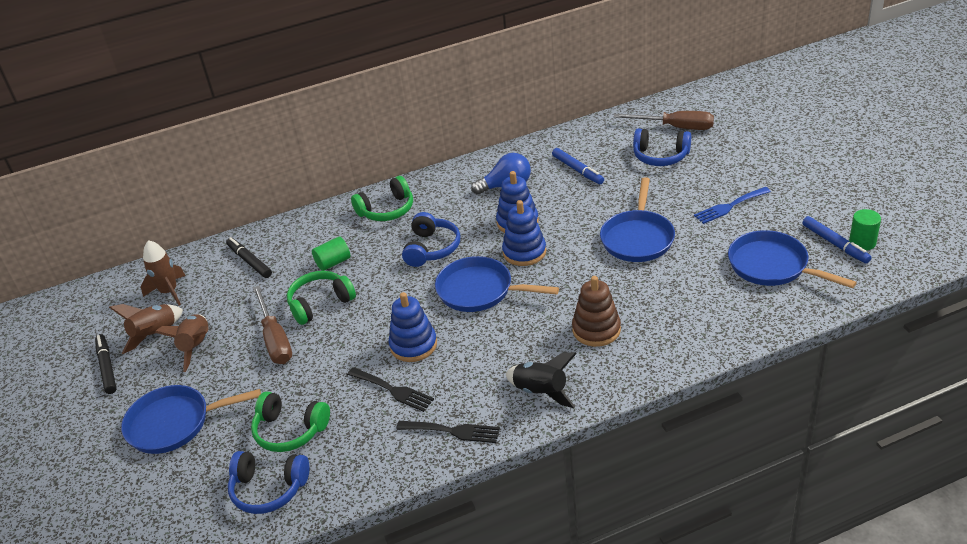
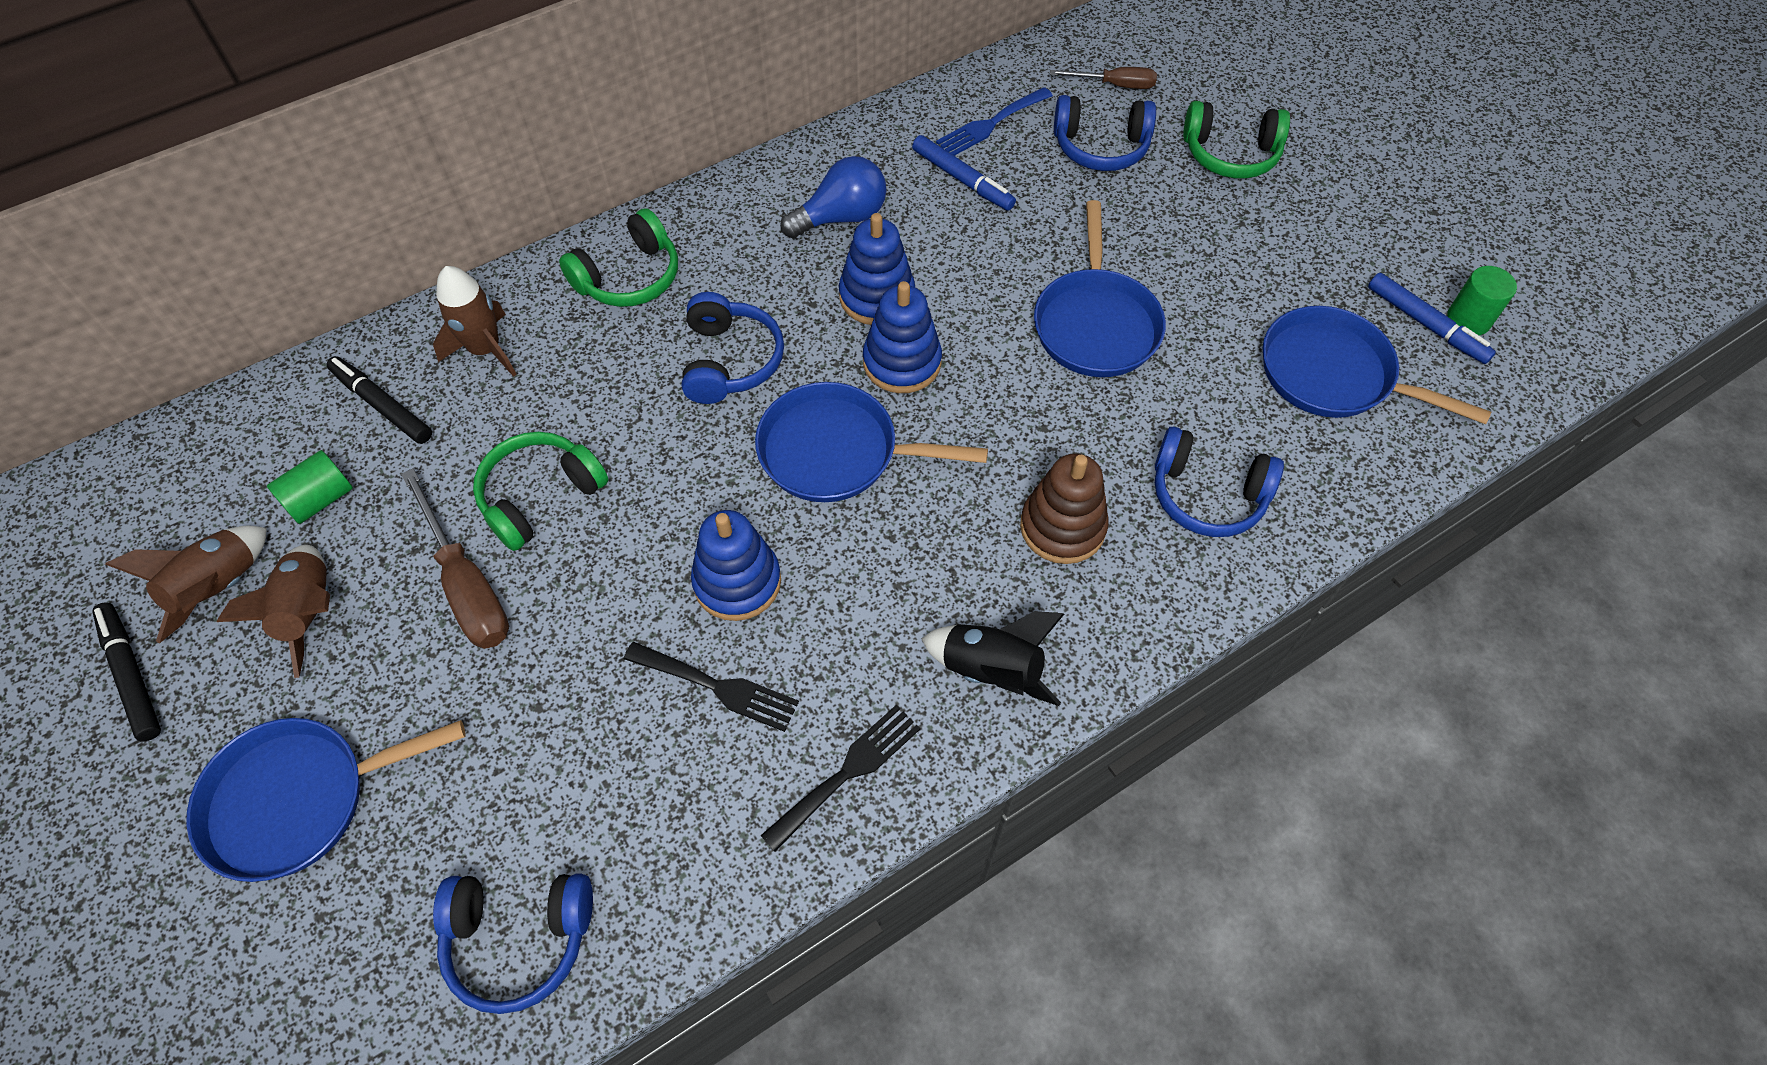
camera: 15 degrees left, 20 degrees up
brown rocket [141,240,186,305] -> brown rocket moved to [433,266,517,377]
green headphones [251,391,330,452] -> green headphones moved to [1183,101,1290,179]
green cylinder [312,236,351,271] -> green cylinder moved to [267,450,353,524]
black fork [396,421,500,443] -> black fork turned 45 degrees counterclockwise [760,704,920,852]
brown screwdriver [614,111,714,130] -> brown screwdriver [1050,67,1157,89], size x0.61
blue fork [694,187,771,224] -> blue fork moved to [936,87,1053,156]
none -> blue headphones [1155,427,1284,537]

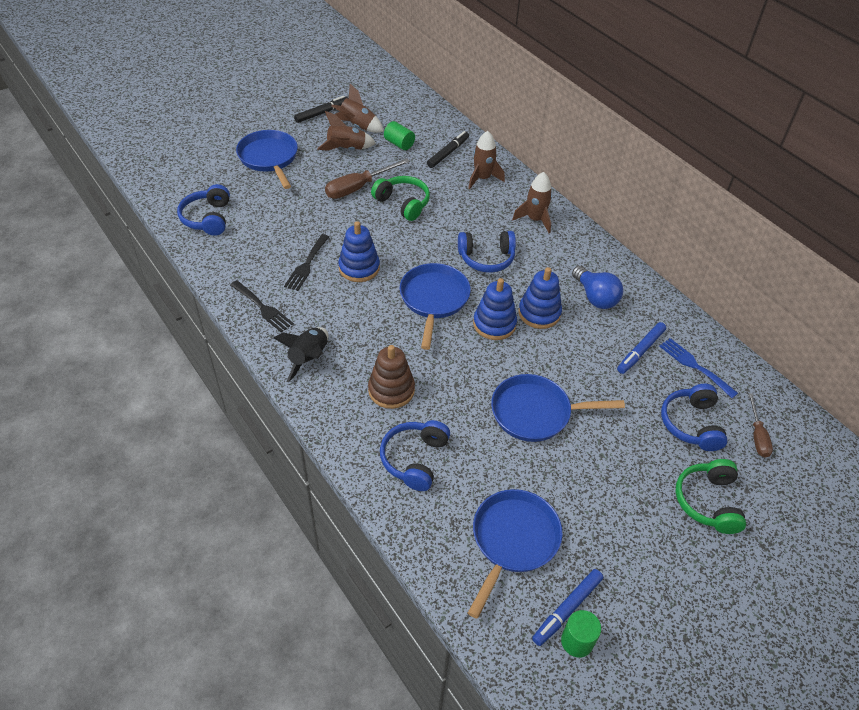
camera: 85 degrees right, 10 degrees down
green headphones [559,208,678,307] -> brown rocket [512,172,552,233]

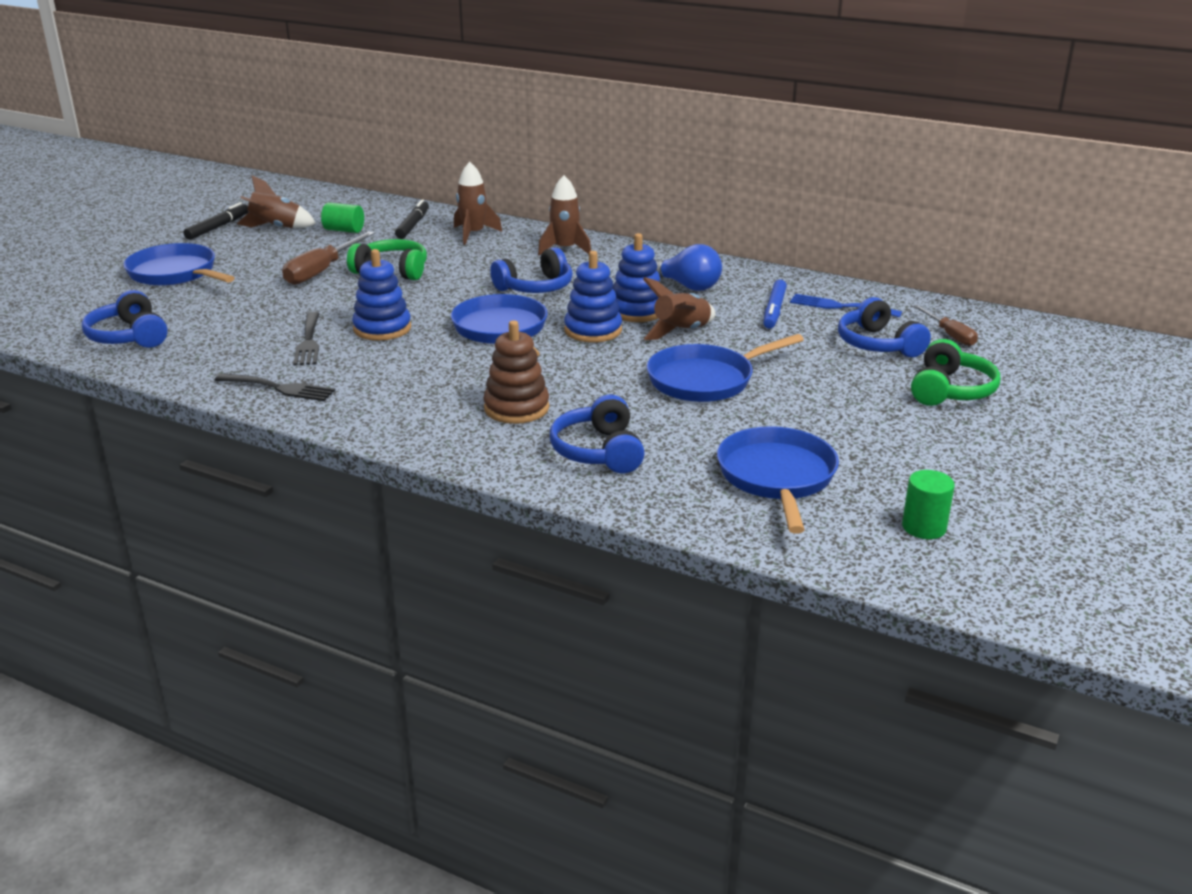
camera: 25 degrees left, 20 degrees down
black rocket [274,327,328,382] -> none
brown rocket [317,111,376,151] -> brown rocket moved to [643,277,715,340]
blue marker [532,569,603,646] -> none
green headphones [675,459,746,534] -> green headphones turned 135 degrees counterclockwise [911,339,1000,406]

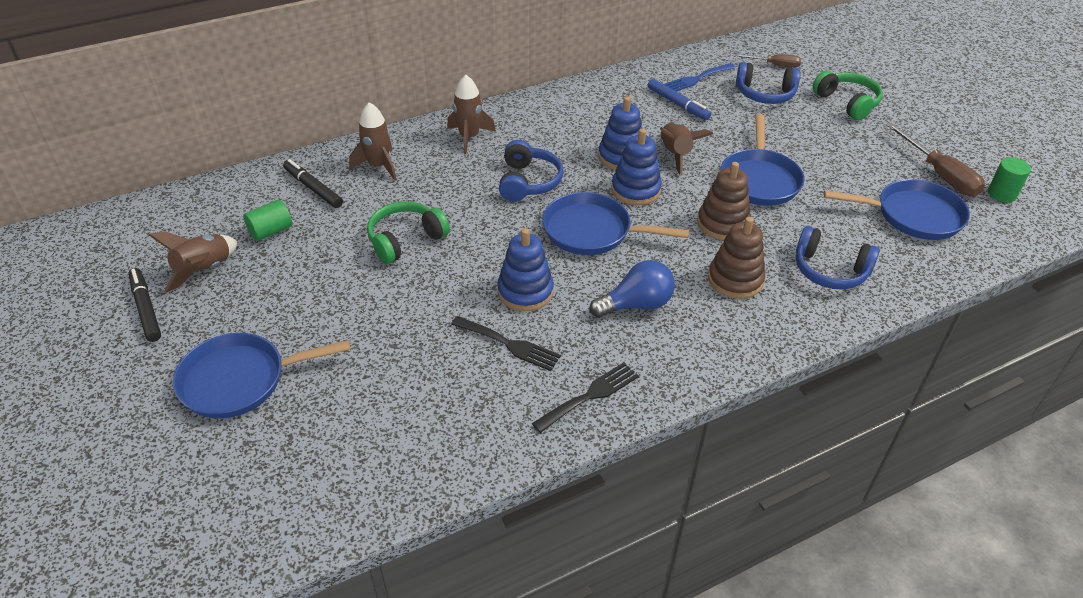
camera: 55 degrees left, 15 degrees up
blue headphones [82,290,168,348] -> none
brown screwdriver [282,231,375,285] -> brown screwdriver moved to [886,123,985,196]
blue light bulb [656,244,722,291] -> blue light bulb moved to [590,260,675,318]
blue pan [717,426,839,534] -> blue pan turned 150 degrees clockwise [824,179,970,240]
none -> brown stacking toy [697,162,751,240]

